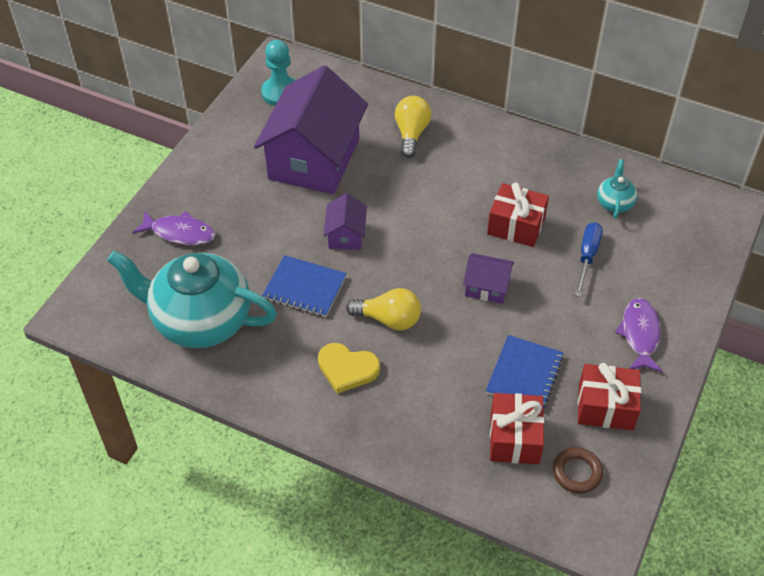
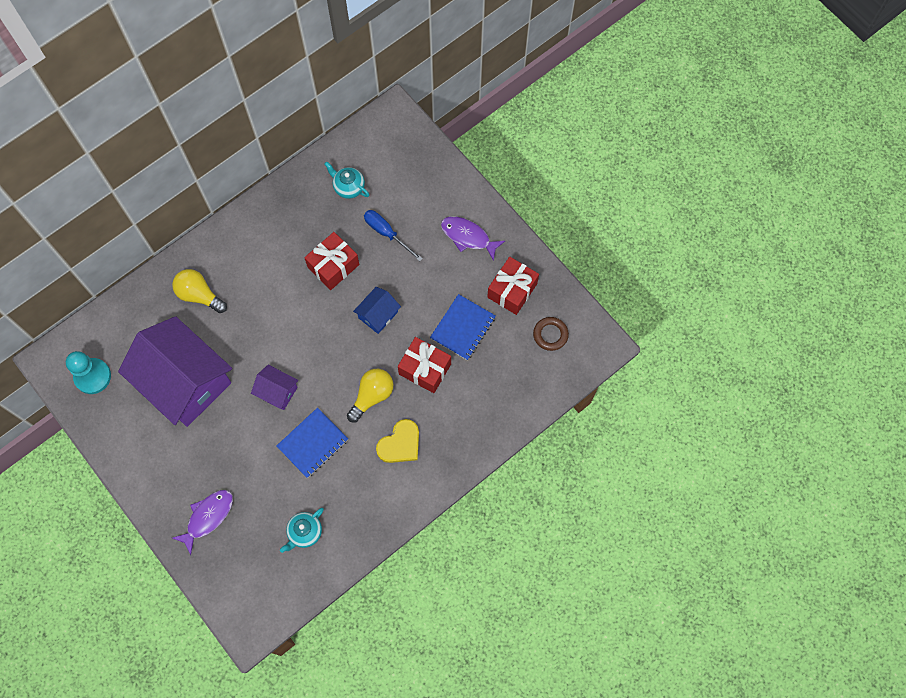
camera: 65 degrees left, 20 degrees up
turquoise teapot [107,251,277,348] -> turquoise teapot [280,508,324,553], size x0.43
purple house [463,253,514,304] -> blue house [353,287,401,334]
blue notebook [486,335,564,409] -> blue notebook turned 75 degrees clockwise [430,294,496,360]
red gift [490,393,544,464] -> red gift moved to [398,337,451,393]

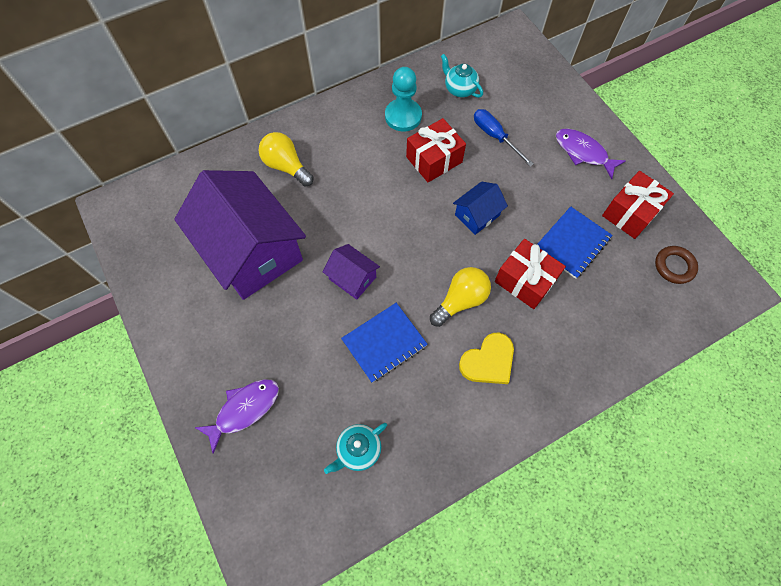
camera: 10 degrees right, 5 degrees down
turquoise pawn [66,351,111,394] -> turquoise pawn moved to [385,67,422,132]

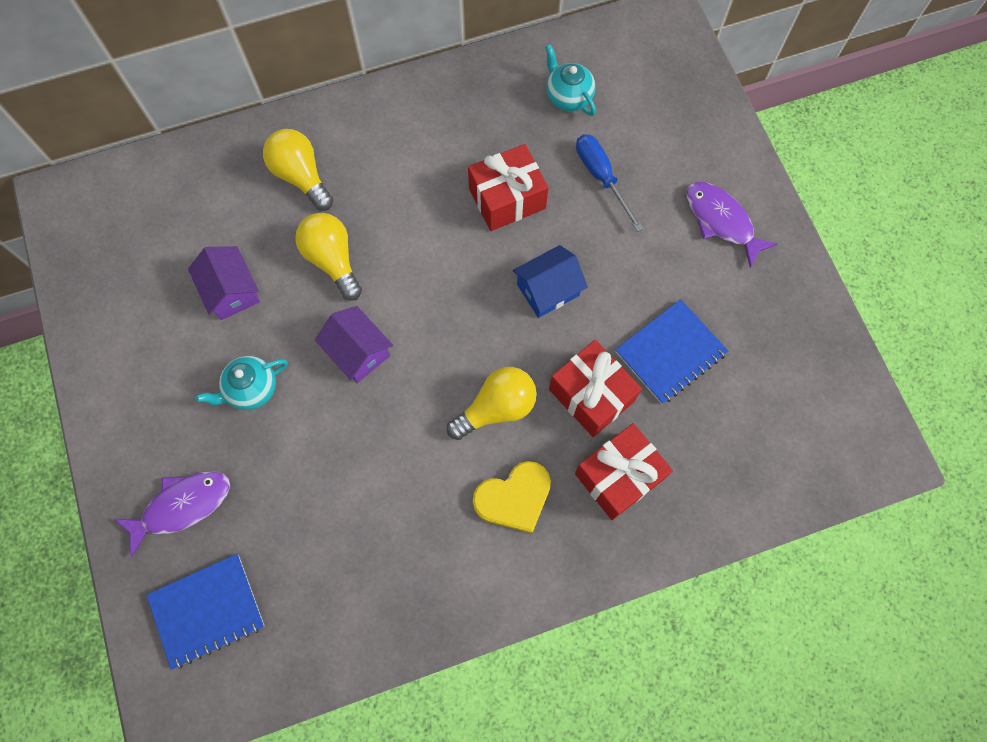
camera: 10 degrees right, 5 degrees up
purple house [174,170,306,300] -> purple house [188,246,260,320], size x0.44
turquoise teapot [324,423,387,474] -> turquoise teapot moved to [195,356,288,410]
blue notebook [341,303,428,383] -> blue notebook moved to [147,554,264,669]
turquoise pawn [385,67,422,132] -> none
red gift [602,171,674,239] -> red gift moved to [575,423,673,520]
brown ring [655,246,698,284] -> none
none -> yellow light bulb [295,213,362,301]

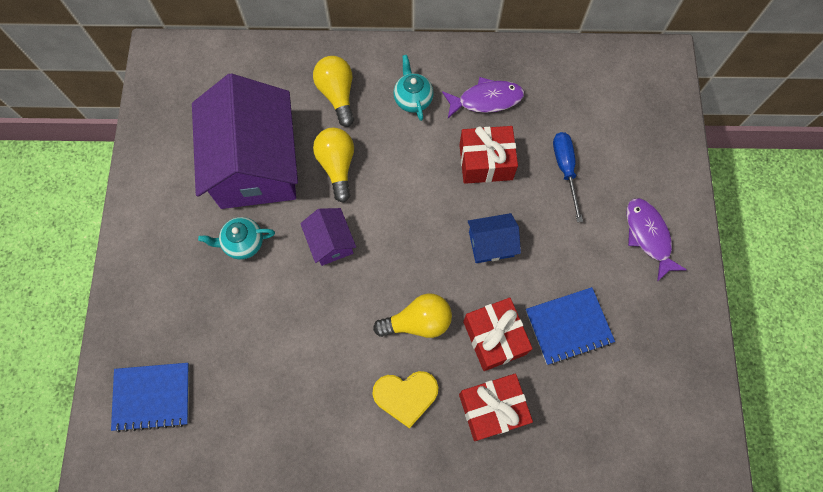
camera: 20 degrees right, 0 degrees up
purple fish [115,471,230,557] -> purple fish moved to [442,77,524,118]
purple house [188,246,260,320] -> purple house [192,73,298,209], size x2.28
turquoise teapot [545,44,596,116] -> turquoise teapot moved to [393,55,434,121]

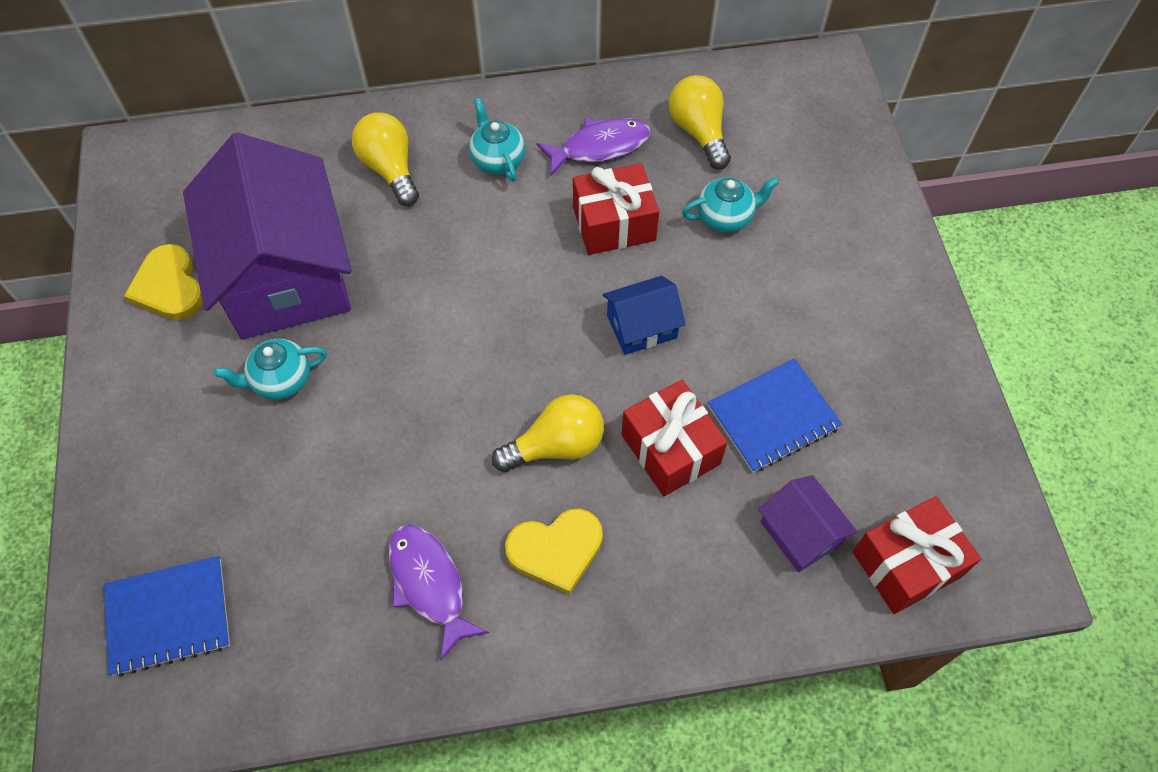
camera: 10 degrees left, 10 degrees down
purple house [300,208,356,266] -> purple house moved to [758,475,857,572]
yellow light bulb [313,128,354,203] -> yellow light bulb moved to [669,75,731,169]
red gift [459,373,533,441] -> red gift moved to [853,496,981,614]
blue screwdriver [553,132,583,222] -> turquoise teapot [682,177,779,233]
purple fish [627,198,687,282] -> purple fish moved to [389,524,489,660]
none -> yellow heart [124,244,203,320]

